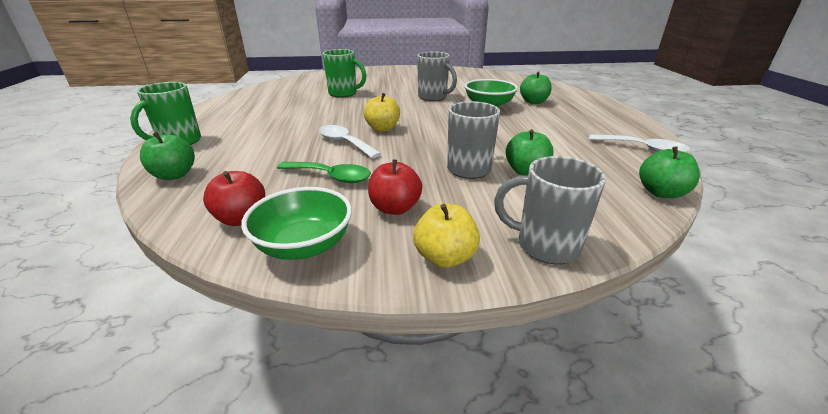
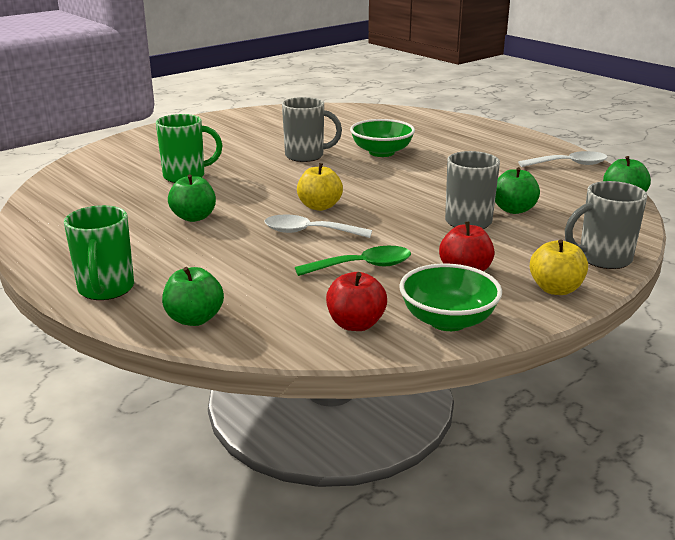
camera: 35 degrees left, 5 degrees down
green apple [520,71,552,104] -> green apple moved to [168,174,216,222]

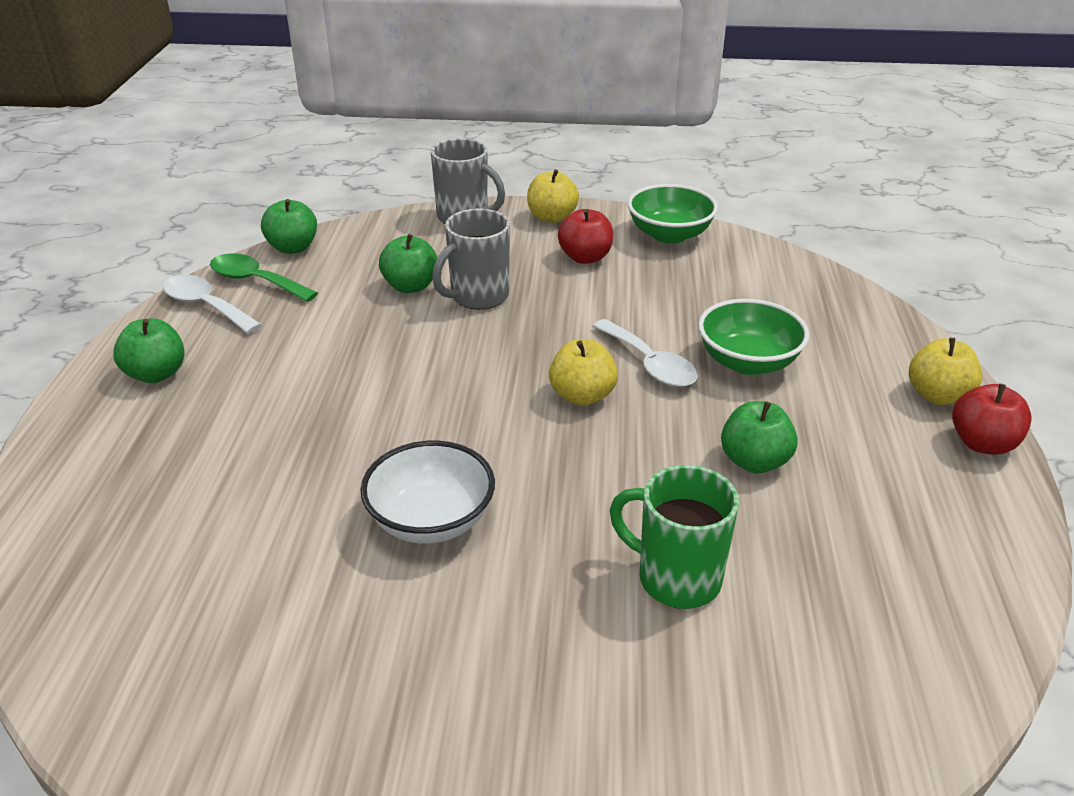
camera: 135 degrees left, 10 degrees up
green mug [64,205,134,300] -> yellow apple [909,338,982,405]
green apple [162,267,224,326] -> green apple moved to [113,318,185,383]
grey mug [282,97,342,162] -> white bowl [360,441,495,544]
green spoon [295,246,411,276] -> green spoon moved to [210,253,318,302]
red apple [326,272,387,331] -> red apple moved to [952,384,1032,455]
green bowl [350,119,415,157] -> green bowl moved to [698,299,809,375]

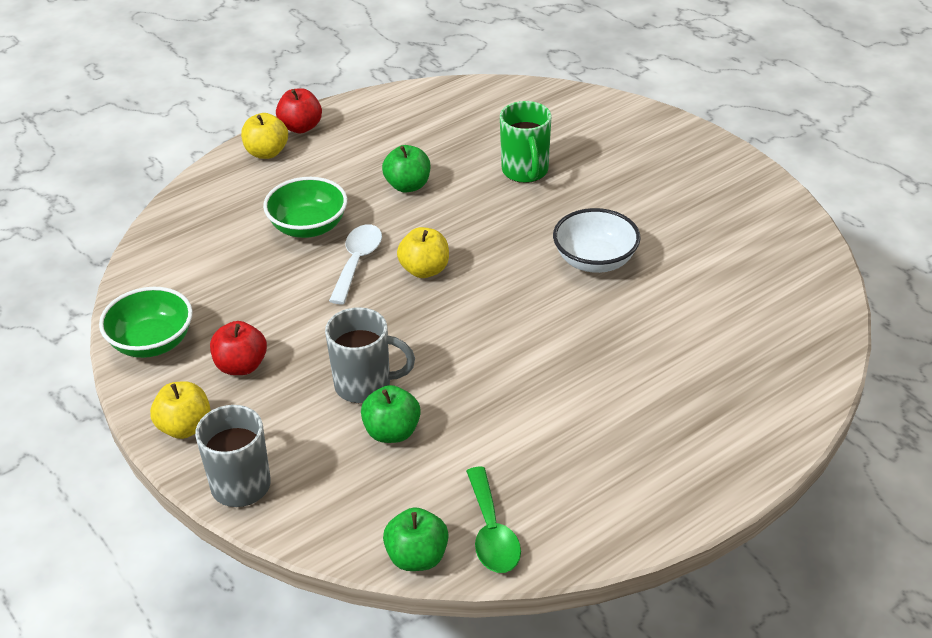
camera: 130 degrees left, 5 degrees up
green apple [113,318,185,383] -> none
white spoon [163,275,262,334] -> none

